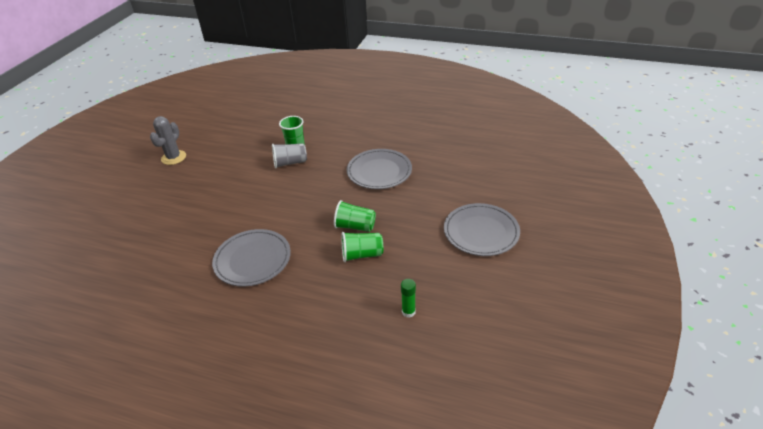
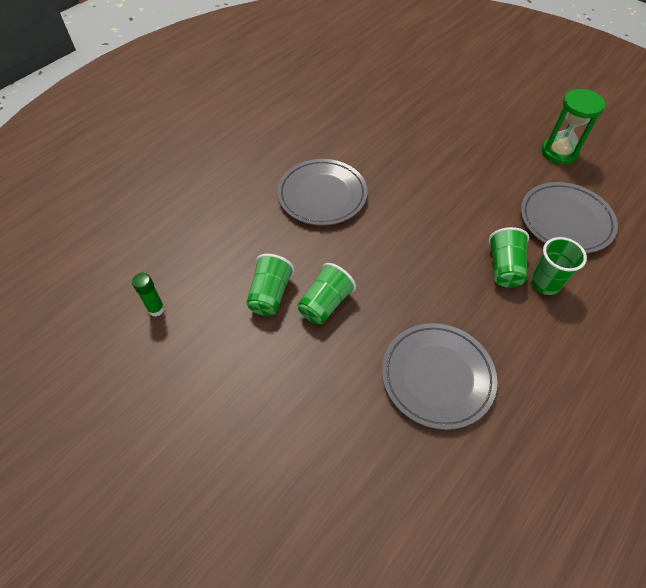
camera: 110 degrees right, 15 degrees up
grey cactus [150,116,186,165] -> green hourglass [542,89,605,164]
grey cup [272,143,307,168] -> green cup [488,227,529,288]
grey plate [444,203,520,256] -> grey plate moved to [521,182,618,253]

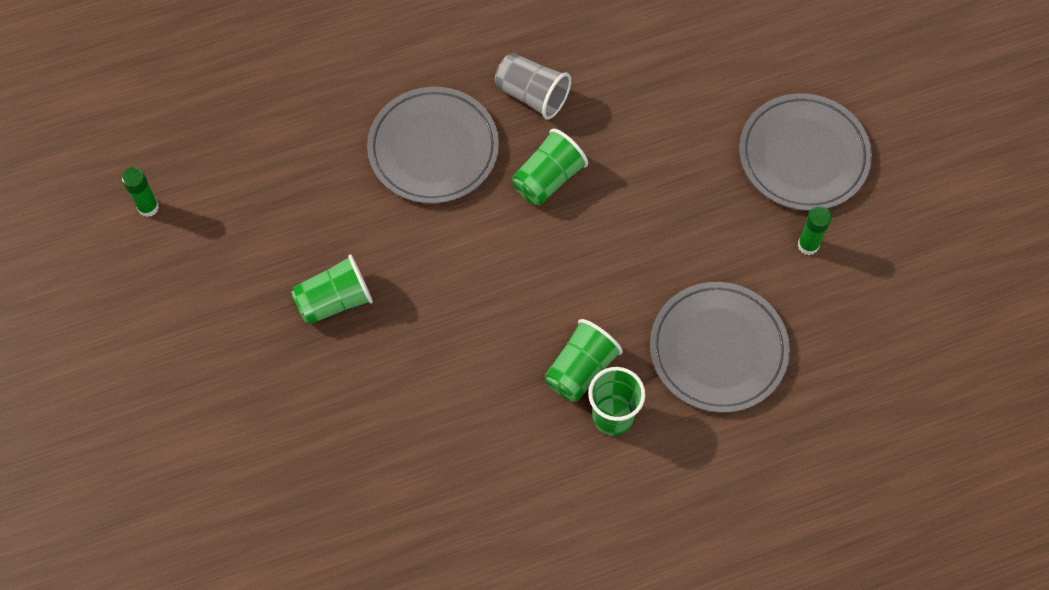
camera: 30 degrees right, 10 degrees up
green cup [246,254,295,316] -> green cup moved to [512,129,588,205]
grey plate [382,323,497,430] -> grey plate moved to [739,93,872,211]
green hourglass [542,89,605,164] -> green glue stick [798,206,832,255]
none -> grey cup [495,53,571,120]

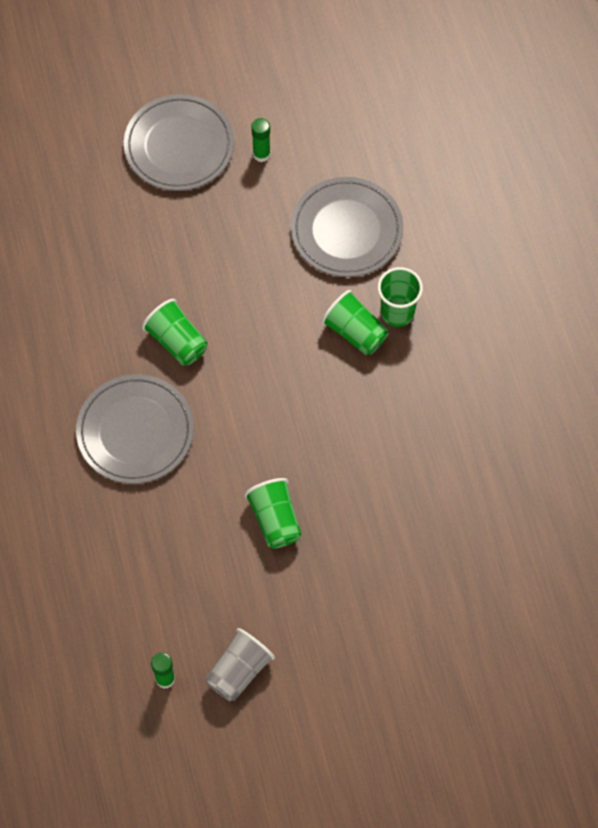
camera: 85 degrees left, 0 degrees up
grey cup [495,53,571,120] -> grey cup moved to [205,628,275,702]

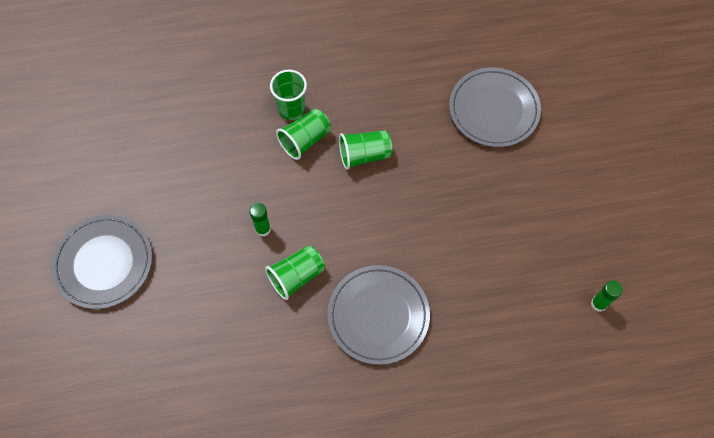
camera: 85 degrees left, 0 degrees up
grey cup [205,628,275,702] -> none
green cup [244,478,302,548] -> green cup moved to [339,130,392,170]
green glue stick [251,118,271,162] -> green glue stick moved to [249,203,271,237]
grey plate [291,177,403,277] -> grey plate moved to [449,68,541,147]

